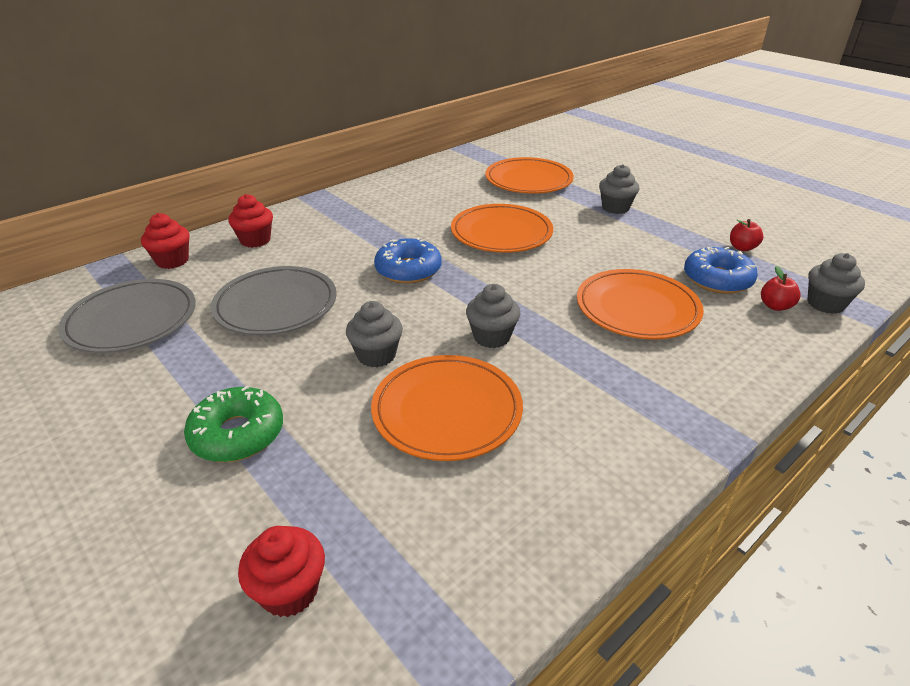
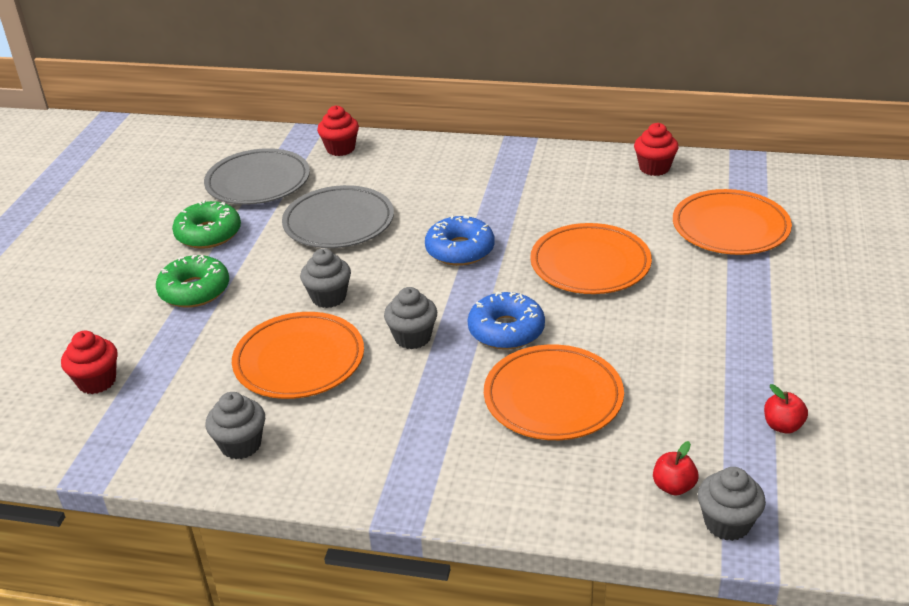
camera: 55 degrees right, 0 degrees up
red cupcake [228,194,273,248] -> red cupcake moved to [634,123,679,176]
grey cupcake [599,164,639,214] -> grey cupcake moved to [206,392,265,459]
blue donut [684,247,758,294] -> blue donut moved to [468,292,545,350]
none -> green donut [172,200,241,249]

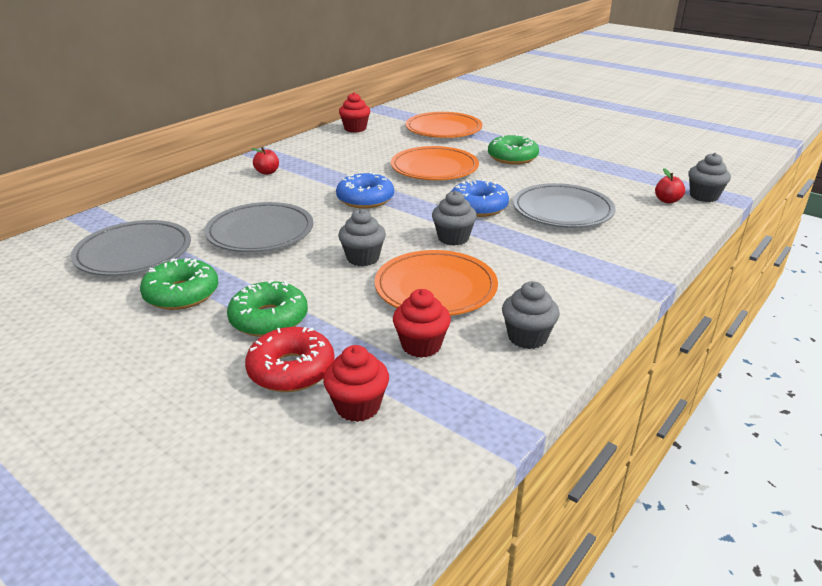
camera: 65 degrees left, 5 degrees down
red cupcake [317,105,359,156] -> red cupcake moved to [393,289,451,358]
orange plate [484,344,624,440] -> grey plate [513,183,616,228]
red apple [764,384,808,433] -> red apple moved to [251,147,279,175]
none -> red donut [245,327,335,392]
none -> green donut [488,134,539,165]

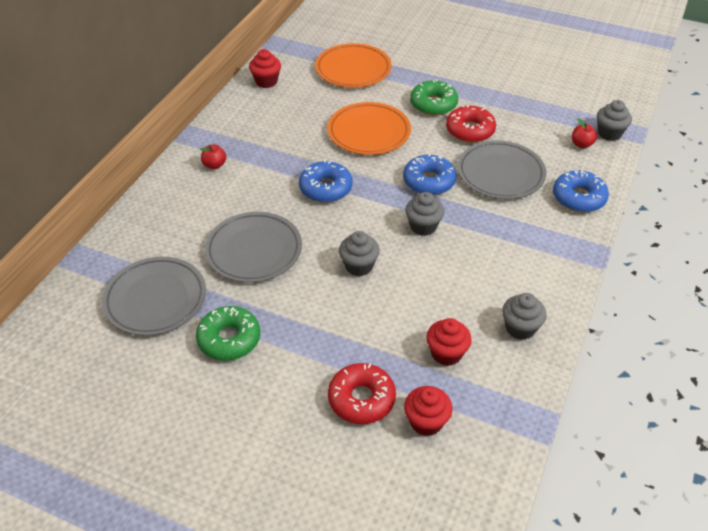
camera: 15 degrees left, 15 degrees up
green donut [227,280,308,337] -> none
orange plate [374,250,498,316] -> none
none -> red donut [446,105,496,143]
none -> blue donut [553,170,609,212]

